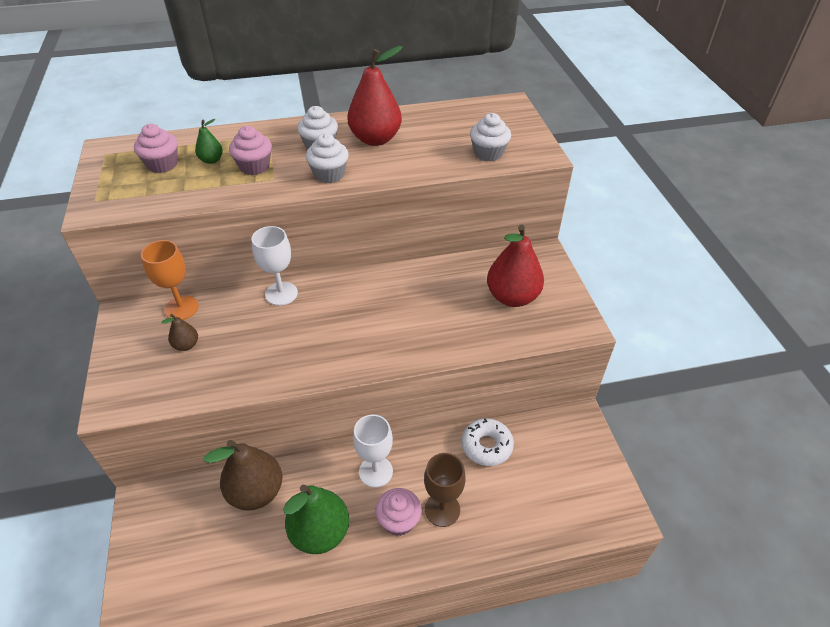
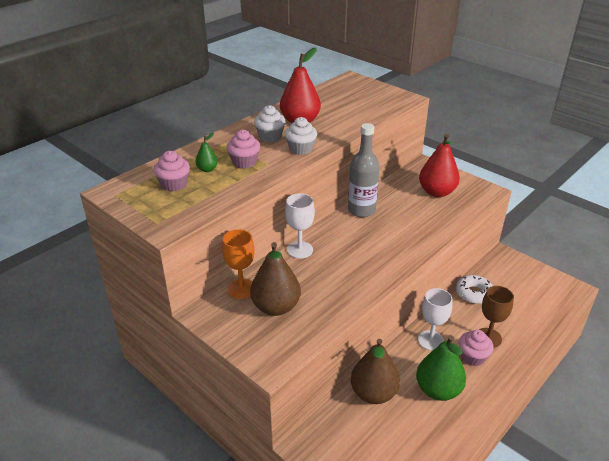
camera: 35 degrees left, 10 degrees down
brown pear [162,314,198,351] -> brown pear [250,242,301,316], size x2.11
white cupcake [470,113,511,162] -> none
none -> grey bottle [348,123,380,217]

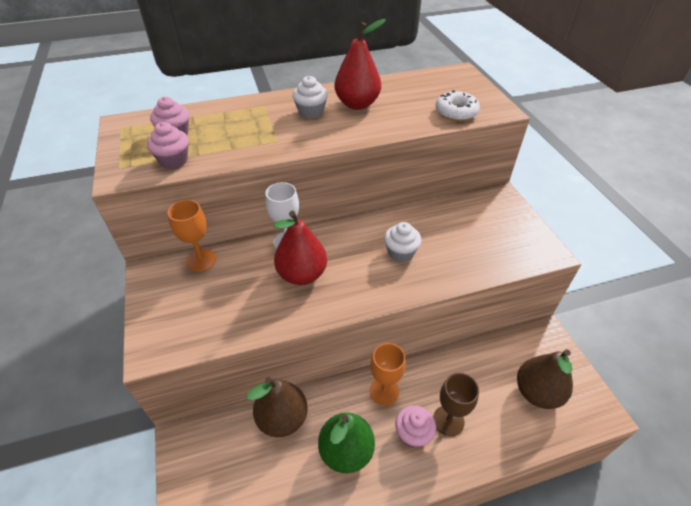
camera: 30 degrees right, 10 degrees up
green pear [196,133,218,172] -> none
pink cupcake [227,130,260,169] -> pink cupcake moved to [147,122,189,169]
brown pear [250,242,301,316] -> brown pear moved to [517,350,573,409]
white cupcake [285,117,317,155] -> white cupcake moved to [384,222,421,262]
grey bottle [348,123,380,217] -> none
white goblet [418,288,452,351] -> orange goblet [370,343,406,406]
red pear [419,134,460,197] -> red pear moved to [273,211,327,285]
white donut [456,275,493,304] -> white donut moved to [436,90,480,121]

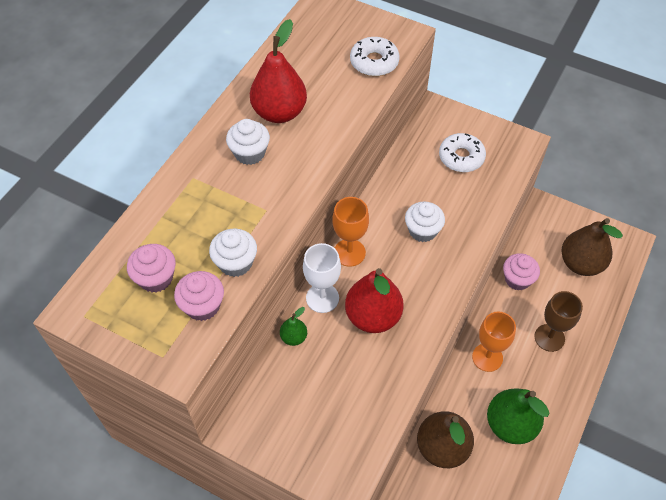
camera: 45 degrees left, 10 degrees up
orange goblet [168,200,216,271] -> orange goblet moved to [332,197,369,267]
pink cupcake [395,405,436,448] -> pink cupcake moved to [503,253,540,291]
none -> white cupcake [209,228,257,277]
none -> green pear [280,307,307,346]
none -> white donut [439,133,486,172]

